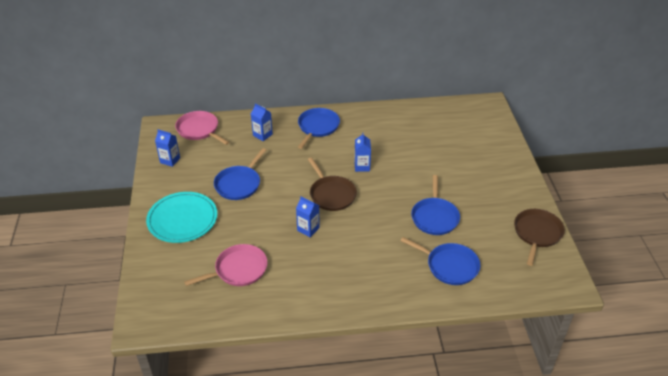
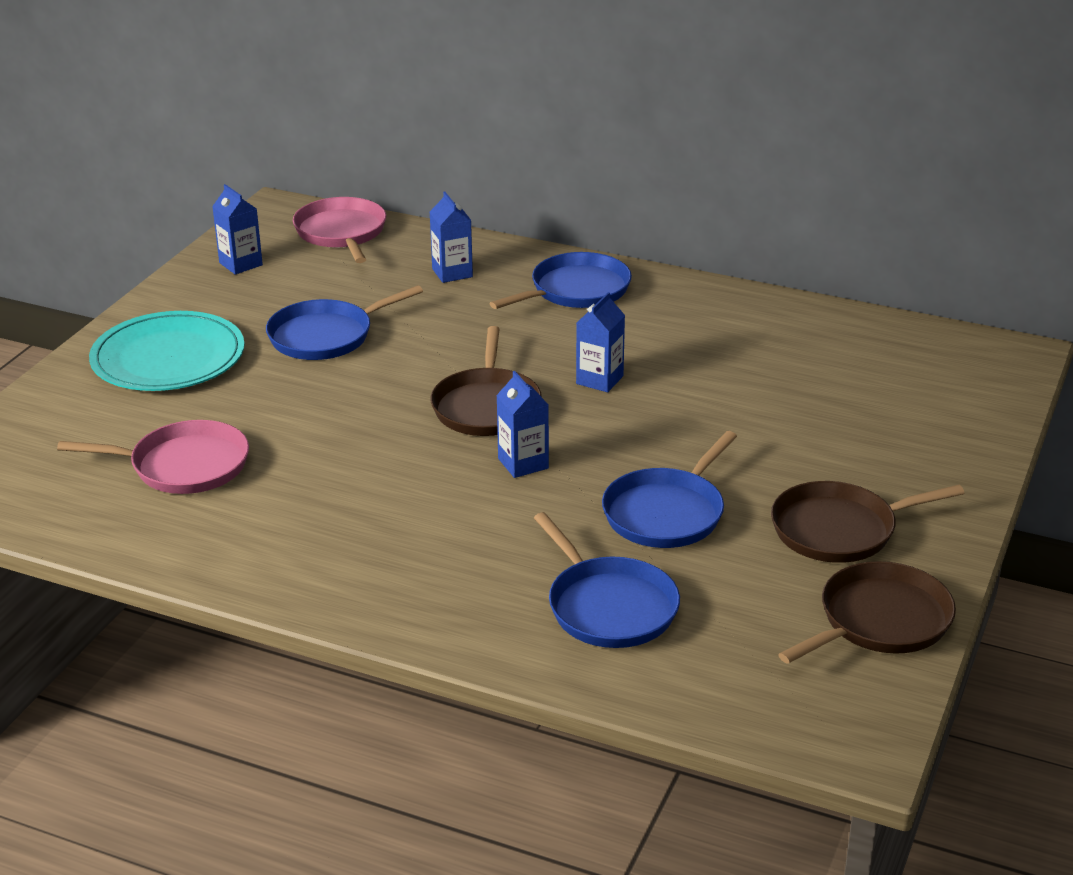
camera: 30 degrees right, 10 degrees down
blue carton [296,197,320,237] -> blue carton moved to [496,371,549,478]
none -> brown pan [771,481,964,563]

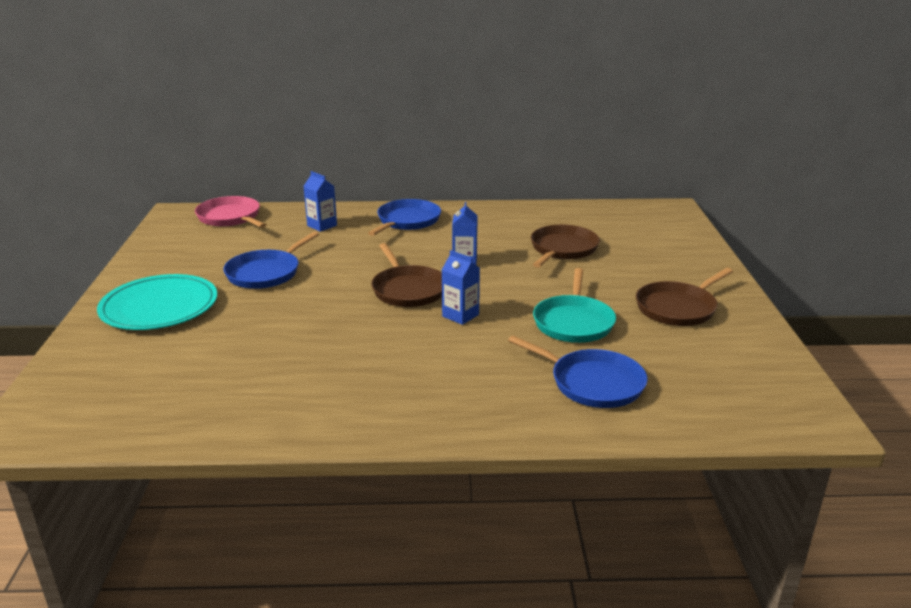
camera: 25 degrees left, 5 degrees down
pink pan [57,420,249,494] -> none
blue carton [212,184,263,275] -> none
blue pan [602,431,737,548] -> turquoise pan [533,268,616,343]
brown pan [778,561,956,664] -> brown pan moved to [531,225,600,267]

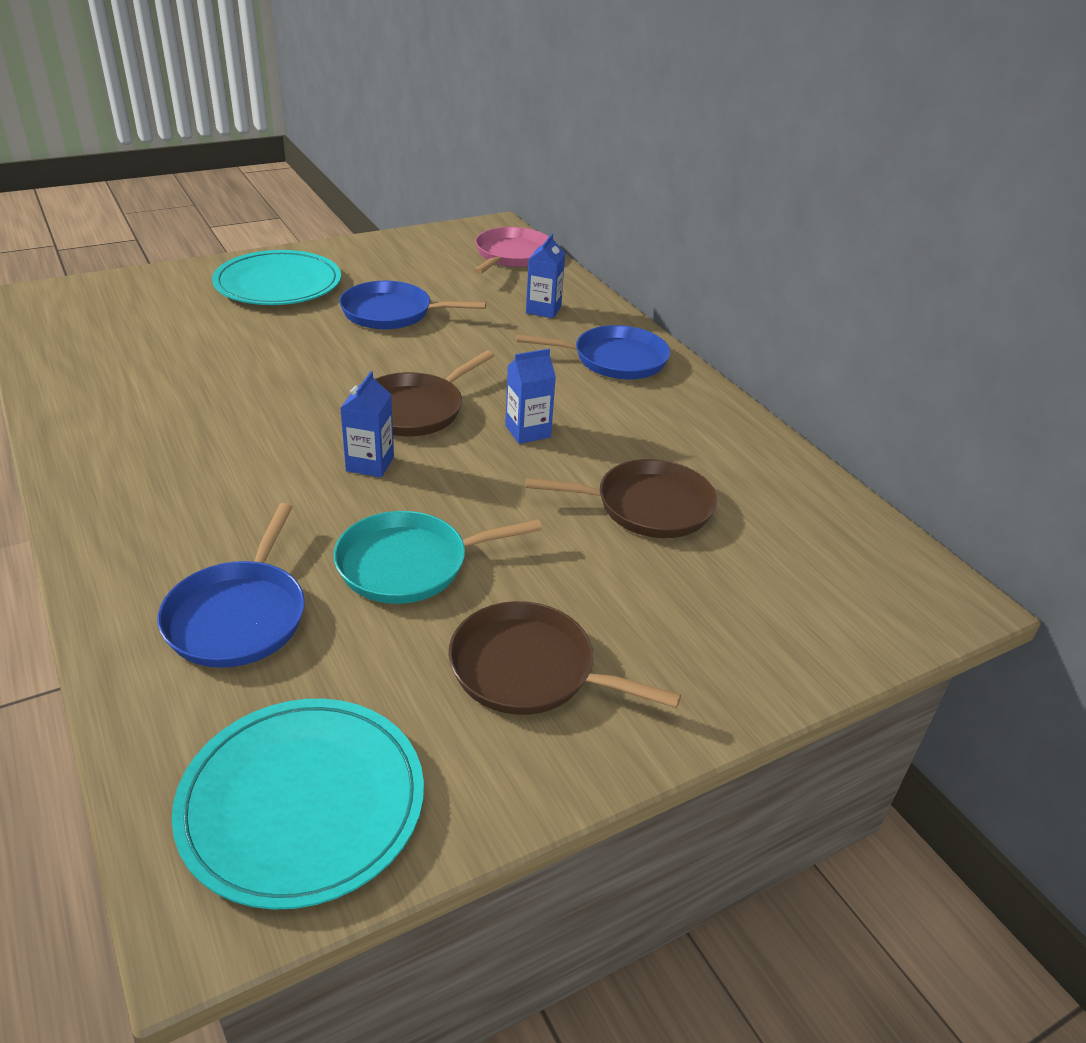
camera: 60 degrees right, 10 degrees up
none -> turquoise plate [172,699,424,910]

